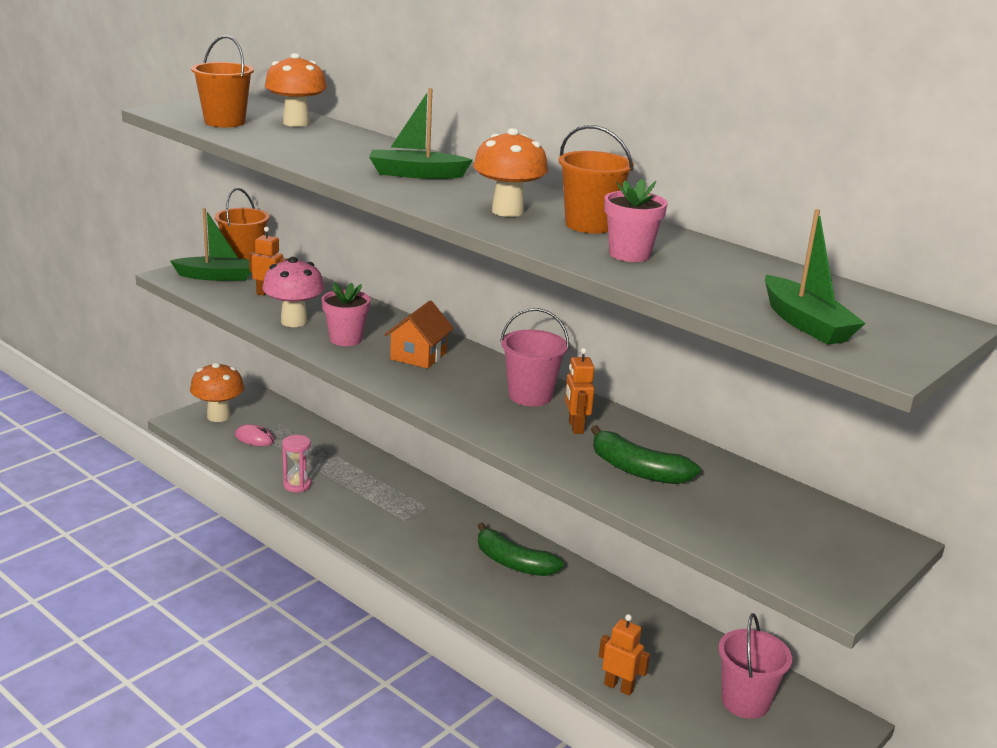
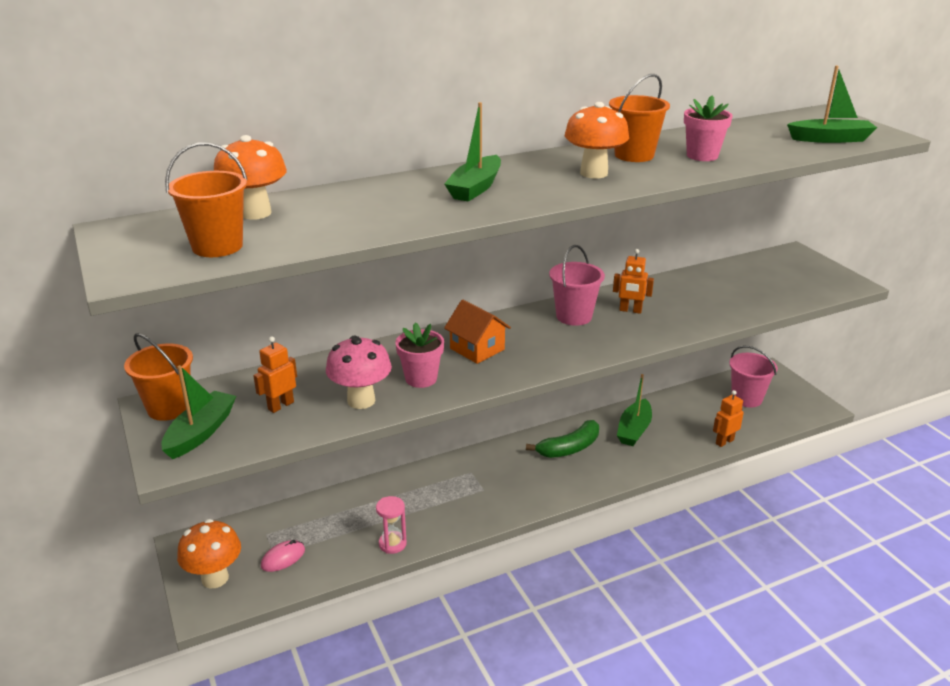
camera: 65 degrees left, 5 degrees up
green banana [591,425,700,484] -> none
none -> green boat [617,374,652,446]

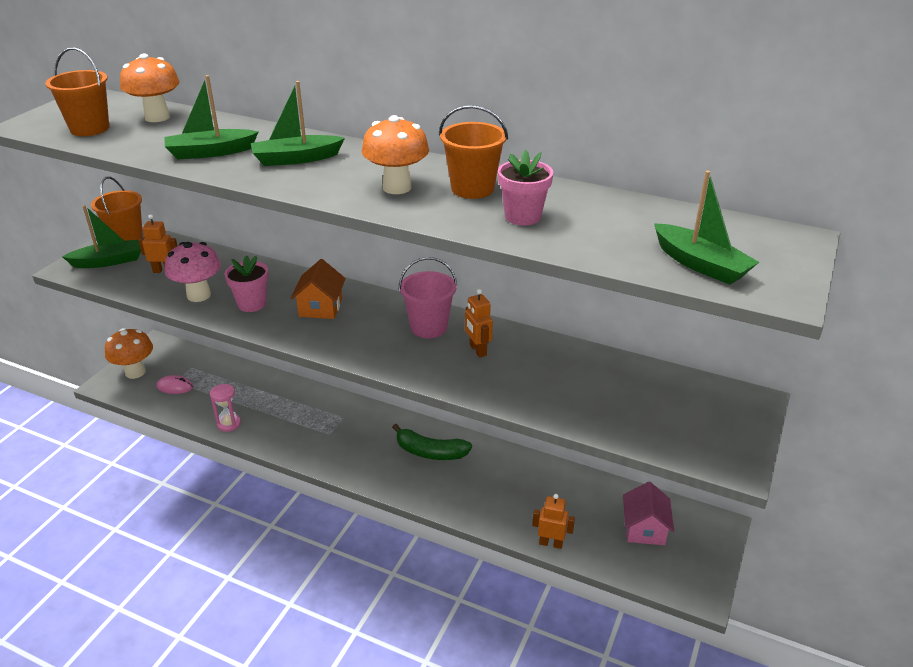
camera: 50 degrees right, 5 degrees up
green boat [617,374,652,446] -> green boat moved to [165,75,258,159]
pink bucket [729,346,778,407] -> pink house [623,482,674,545]

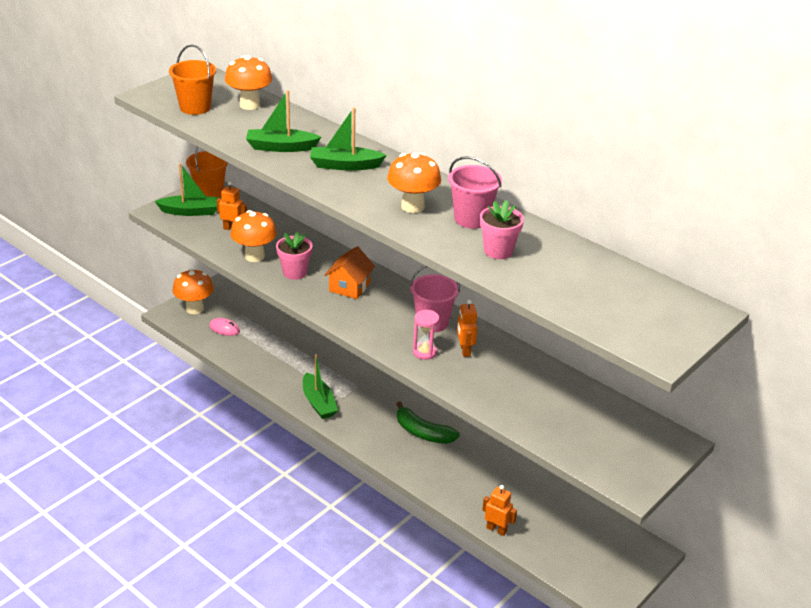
camera: 15 degrees right, 0 degrees up
pink mushroom [165,242,221,302] -> orange mushroom [230,210,277,262]
pink hourglass [210,384,241,432] -> pink hourglass moved to [413,310,439,360]
orange bucket [439,105,508,199] -> pink bucket [448,156,502,229]
pink house [623,482,674,545] -> none
green boat [654,170,759,285] -> green boat moved to [303,354,338,419]

